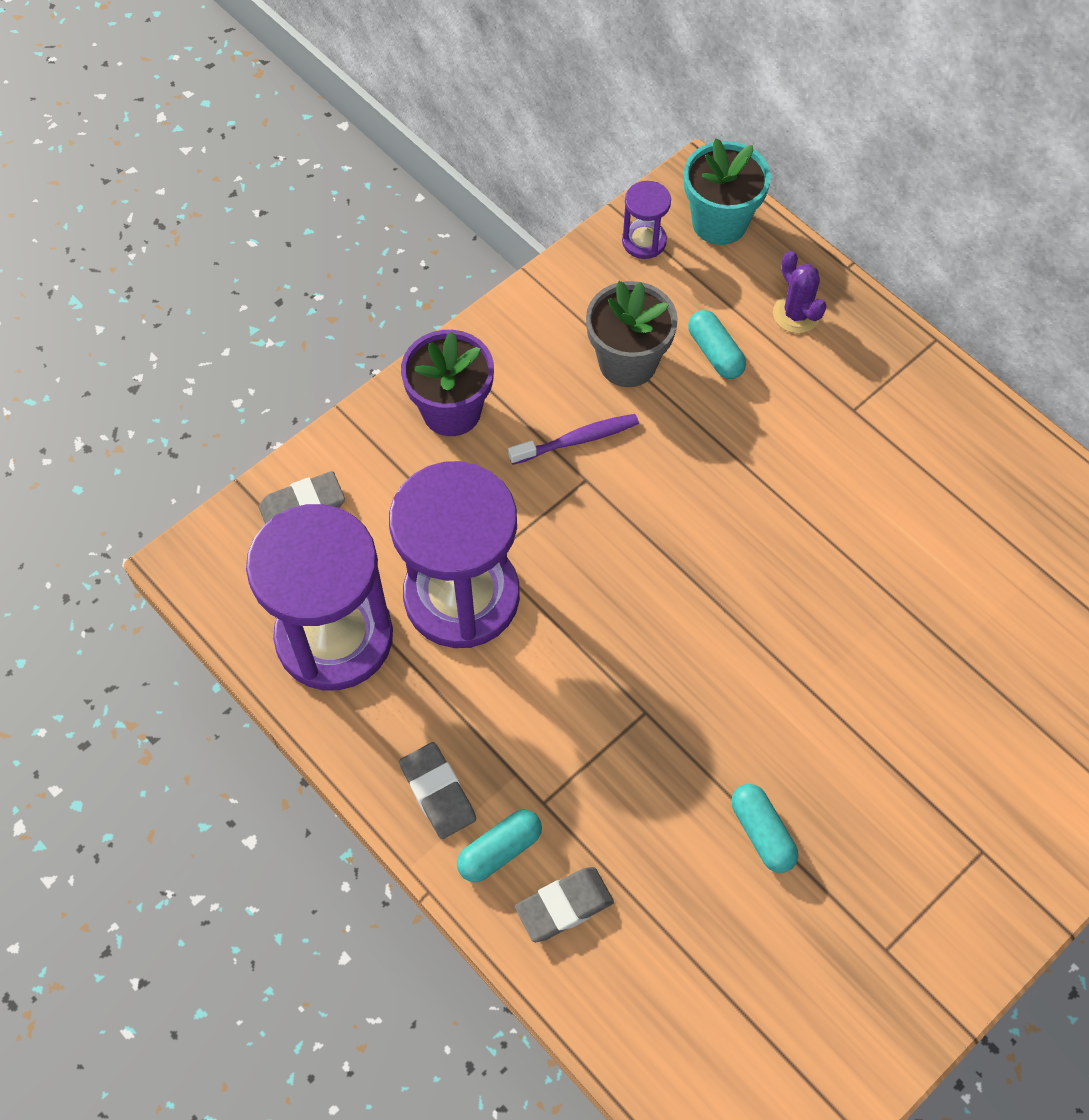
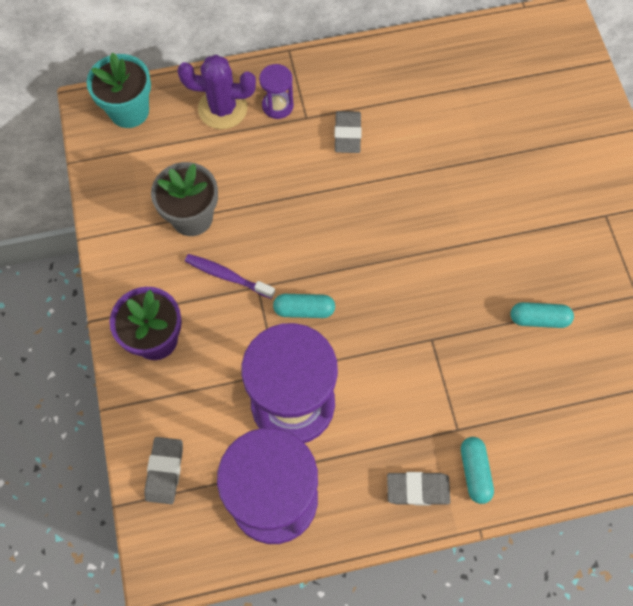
camera: 60 degrees left, 5 degrees up
purple toothbrush [508,414,639,465] -> purple toothbrush turned 75 degrees counterclockwise [185,254,275,299]
grey eraser [515,867,614,942] -> grey eraser moved to [334,111,362,153]
purple hourglass [622,181,671,259] -> purple hourglass moved to [259,64,294,119]
turquoise capsule [688,310,746,379] -> turquoise capsule moved to [273,294,335,318]
purple cactus [773,251,827,333] -> purple cactus [177,55,256,129], size x1.51

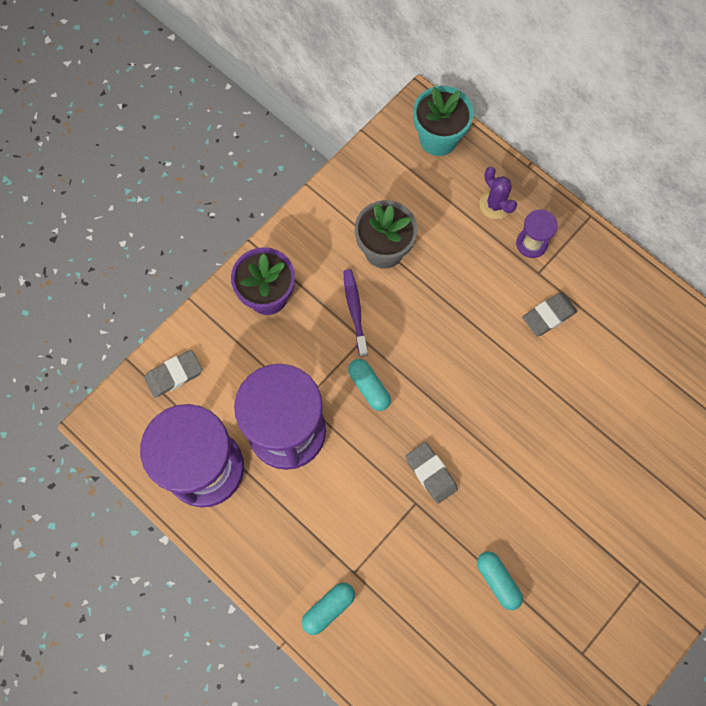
camera: 55 degrees right, 5 degrees up
purple cactus [177,55,256,129] -> purple cactus [479,167,517,219], size x0.66
grey eraser [387,472,450,506] -> grey eraser moved to [405,442,458,504]

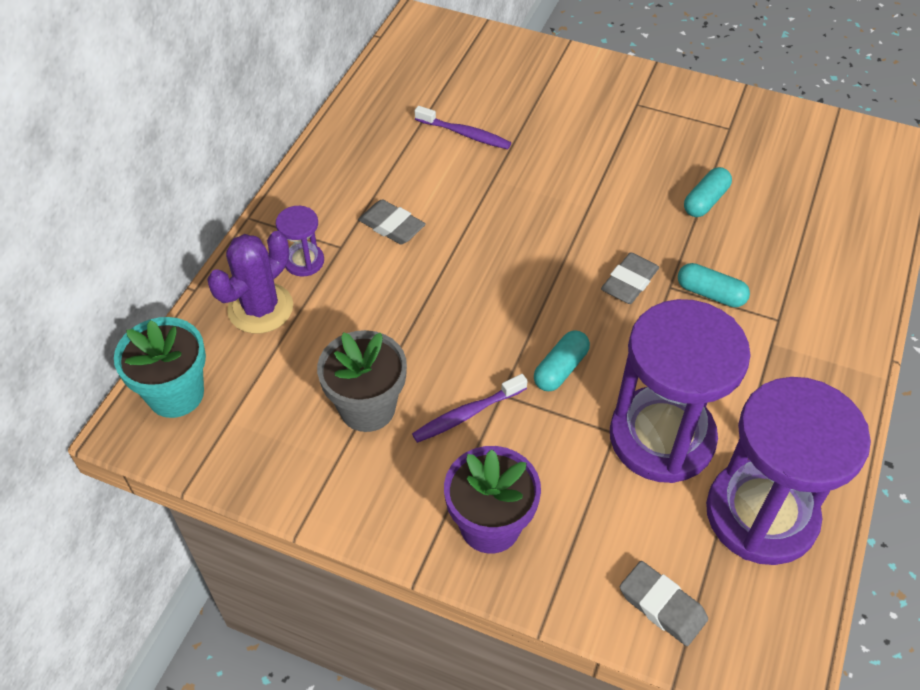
camera: 110 degrees left, 20 degrees down
turquoise capsule [302,583,355,635] -> turquoise capsule moved to [678,263,750,307]
purple cactus [479,167,517,219] -> purple cactus [207,231,293,334], size x1.51
none -> purple toothbrush [415,106,511,149]

